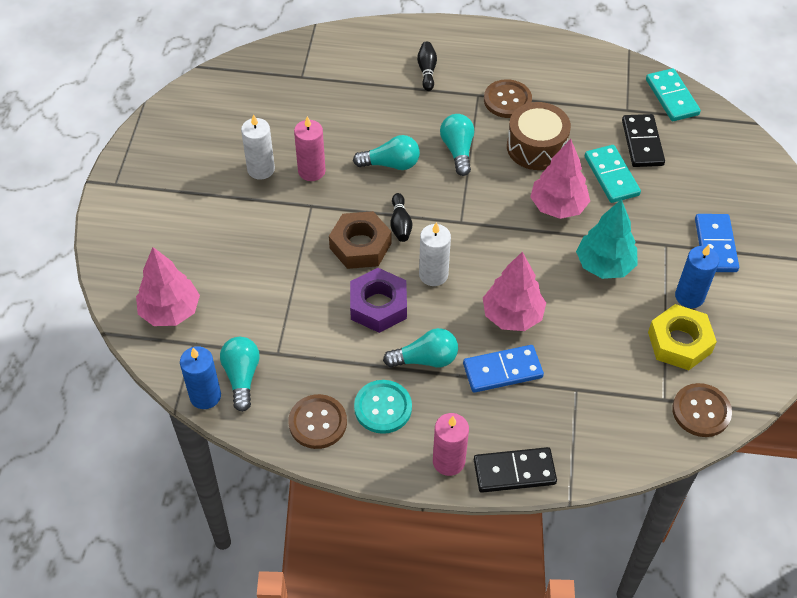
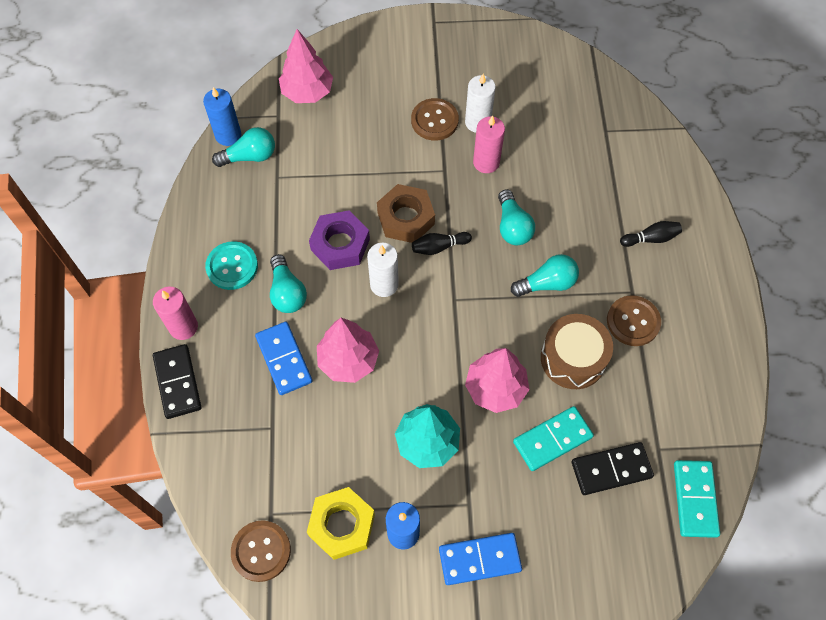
camera: 80 degrees right, 10 degrees up
brown button [288,394,347,449] -> brown button moved to [411,98,459,141]
turquoise domino [646,68,701,121] -> turquoise domino turned 60 degrees counterclockwise [674,460,720,538]

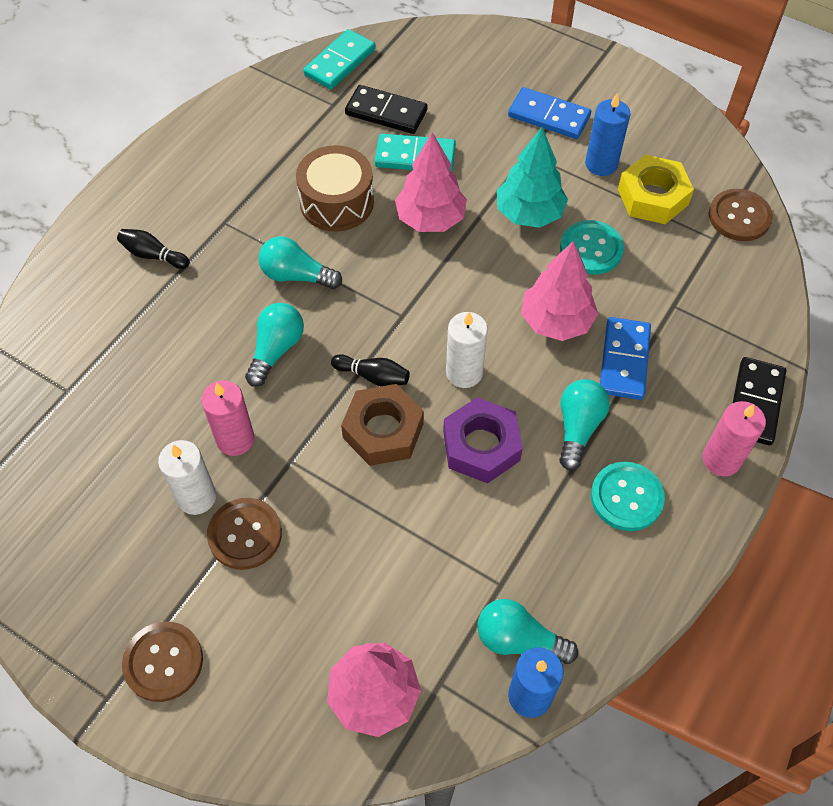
camera: 145 degrees left, 5 degrees down
brown button [607,295,661,346] -> brown button moved to [122,622,203,702]
none -> turquoise button [560,220,624,275]

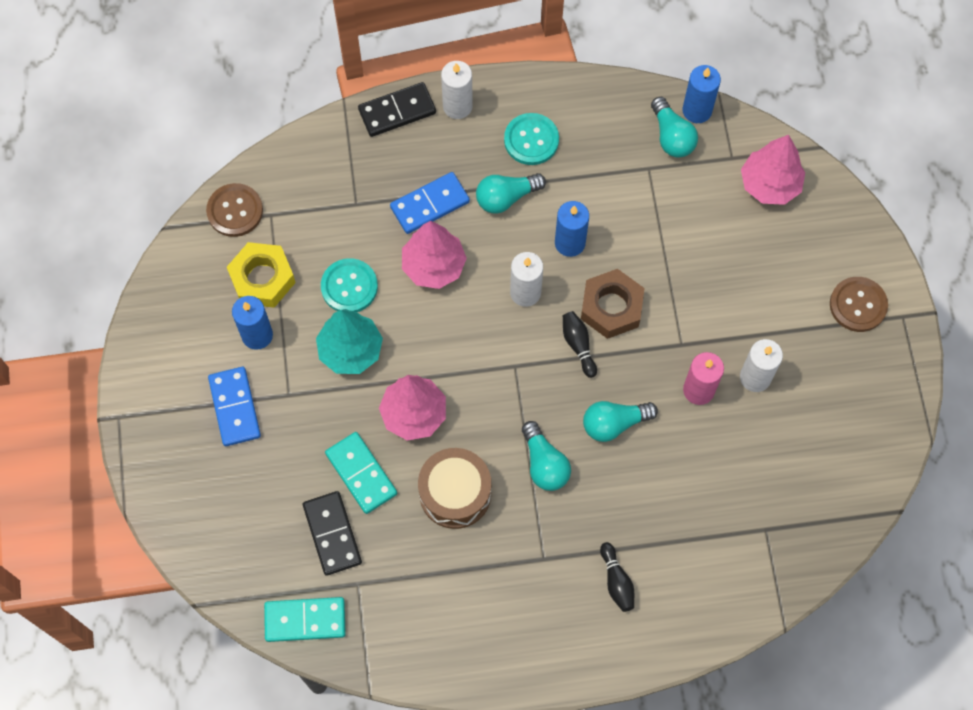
camera: 130 degrees left, 10 degrees up
brown button [207,498,282,570] -> none
purple nut [443,397,523,483] -> blue candle [555,201,589,257]
pink candle [703,401,766,476] -> white candle [441,61,473,119]

